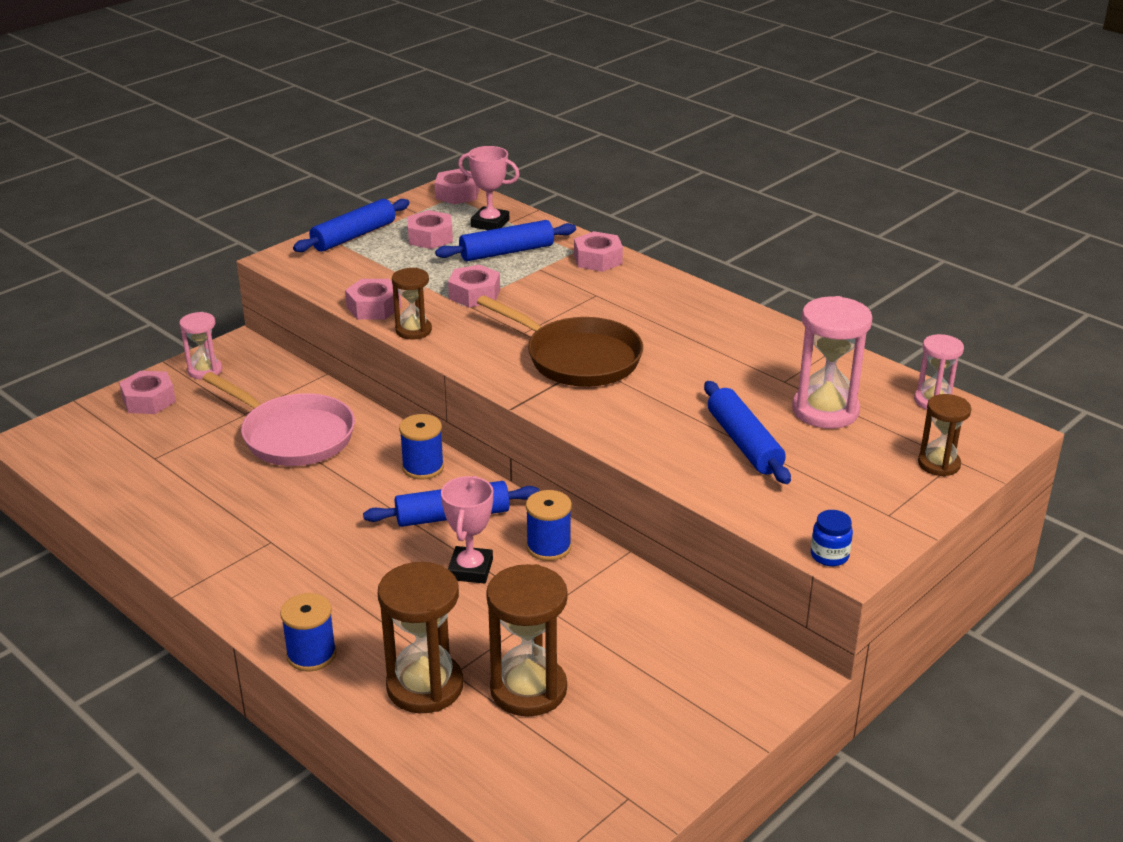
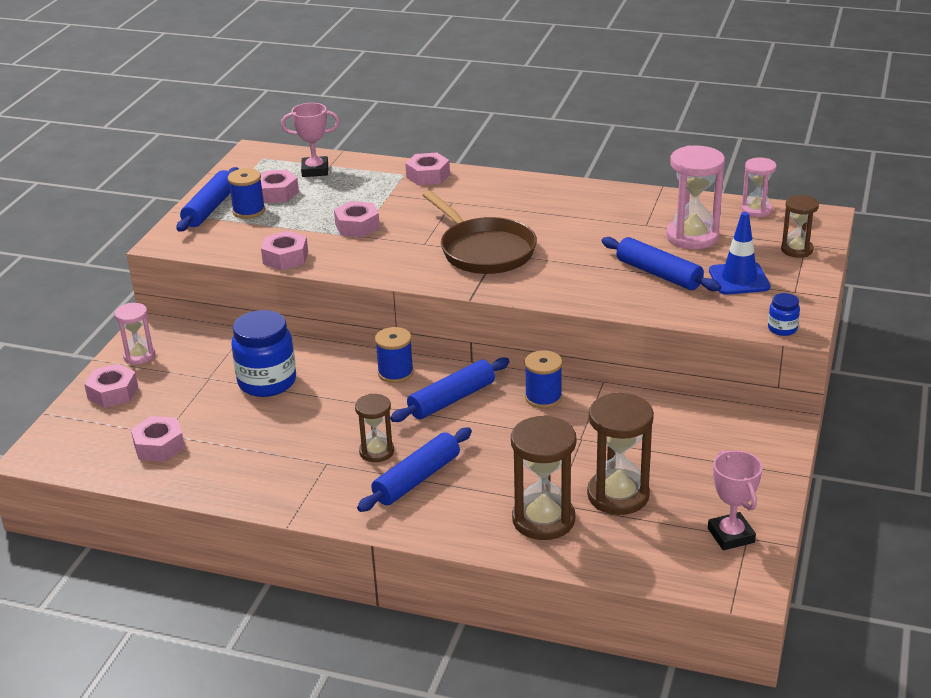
camera: 25 degrees left, 0 degrees up
pink pan [202,372,355,466] -> blue jar [231,310,296,397]
blue spool [280,593,336,671] -> blue spool moved to [228,168,265,219]
brown hourglass [392,268,432,339] -> brown hourglass moved to [355,394,394,462]
pink nut [434,169,480,204] -> pink nut moved to [131,416,185,462]
blue rolling pin [435,220,576,261] -> blue rolling pin moved to [357,427,472,512]
pink trophy [441,476,493,584] -> pink trophy moved to [708,450,762,550]
brown pan [477,295,643,387] -> brown pan turned 45 degrees clockwise [423,191,537,274]
none -> blue traffic cone [709,212,770,295]

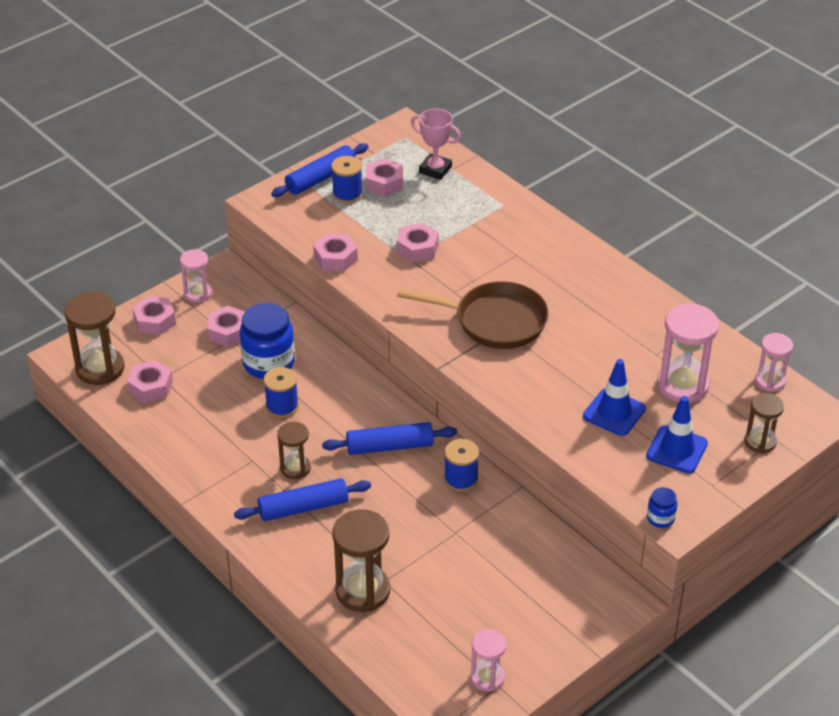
camera: 30 degrees right, 10 degrees up
blue spool [375,327,414,383] -> blue spool moved to [264,367,299,418]
pink nut [405,152,450,186] -> pink nut moved to [208,306,245,347]
brown pan [423,191,537,274] -> brown pan turned 75 degrees counterclockwise [397,281,549,349]
brown hourglass [587,393,654,515] -> brown hourglass moved to [64,292,125,385]
blue rolling pin [601,237,721,291] -> blue traffic cone [583,359,646,436]
pink trophy [708,450,762,550] -> pink hourglass [471,629,507,692]

